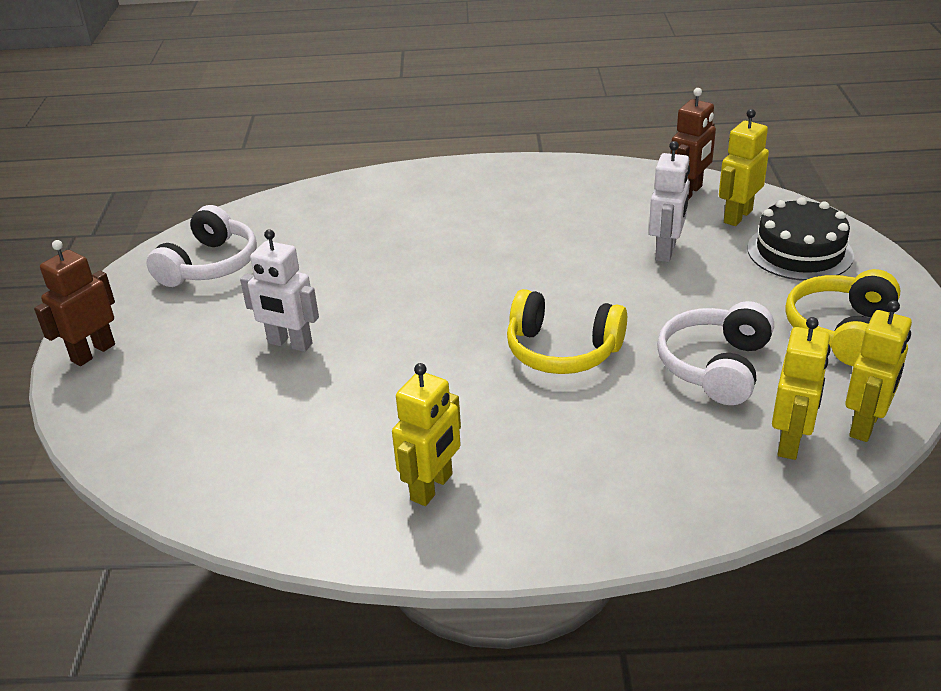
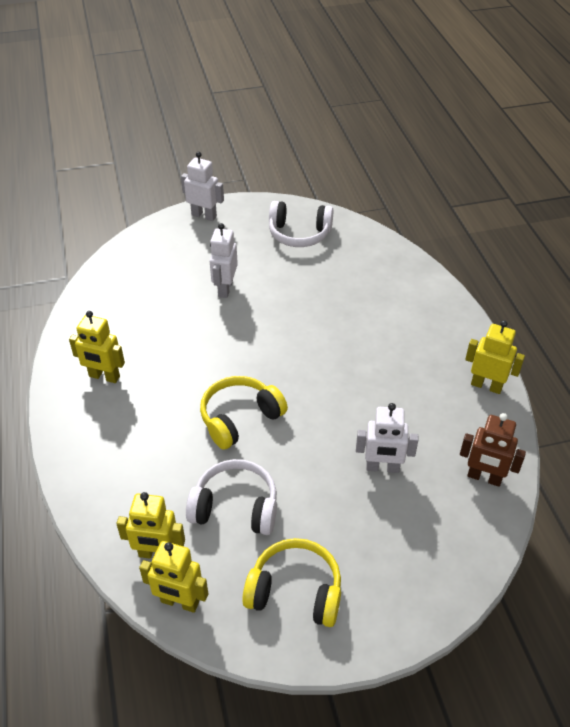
camera: 75 degrees right, 10 degrees up
brown robot [34,240,115,366] -> white robot [181,152,224,221]
yellow headphones [507,289,627,374] -> yellow headphones turned 45 degrees clockwise [200,376,288,450]
yellow robot [719,109,769,226] -> yellow robot moved to [465,320,525,394]
black cake [747,197,854,281] -> none

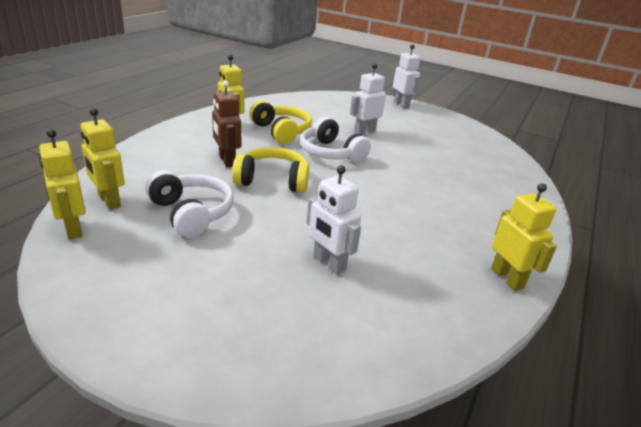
camera: 40 degrees right, 15 degrees down
yellow headphones [242,538,341,627] -> yellow headphones moved to [249,100,312,144]
white headphones [269,201,333,247] -> white headphones moved to [300,117,371,163]
brown robot [460,413,526,487] -> brown robot moved to [212,81,241,167]

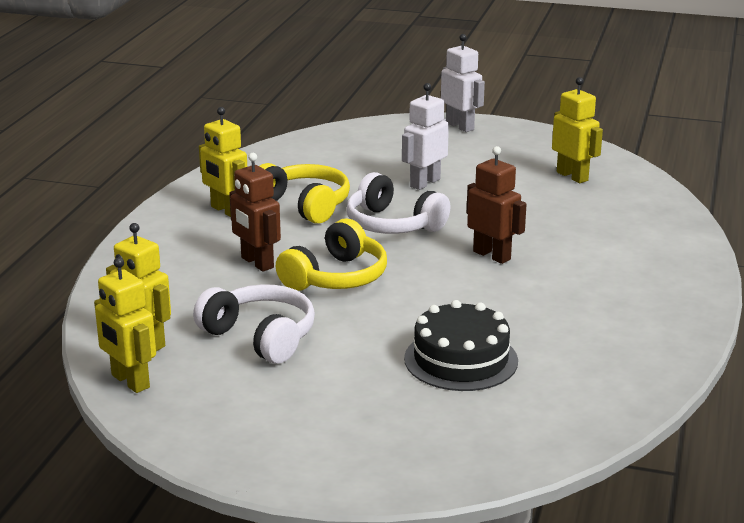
camera: 10 degrees left, 5 degrees down
yellow headphones [232,147,309,193] -> yellow headphones turned 135 degrees clockwise [276,218,387,291]
white robot [307,165,361,275] -> black cake [404,300,518,391]
yellow robot [491,183,557,291] -> yellow robot moved to [552,77,603,183]
none -> brown robot [467,146,527,264]

